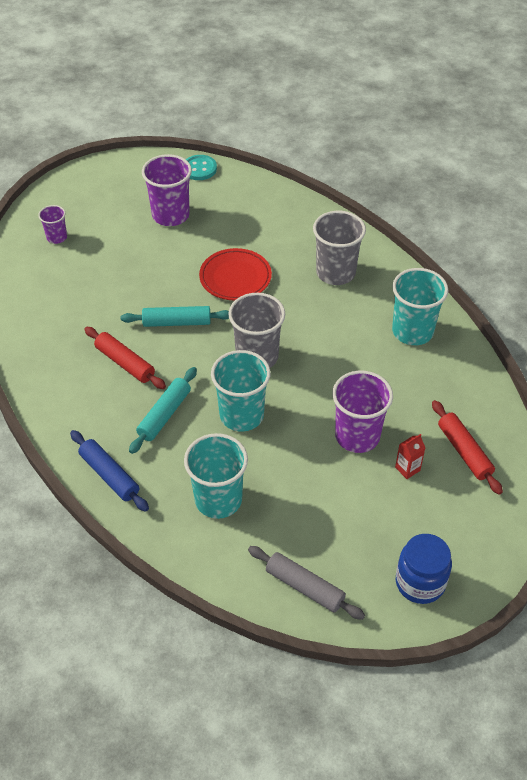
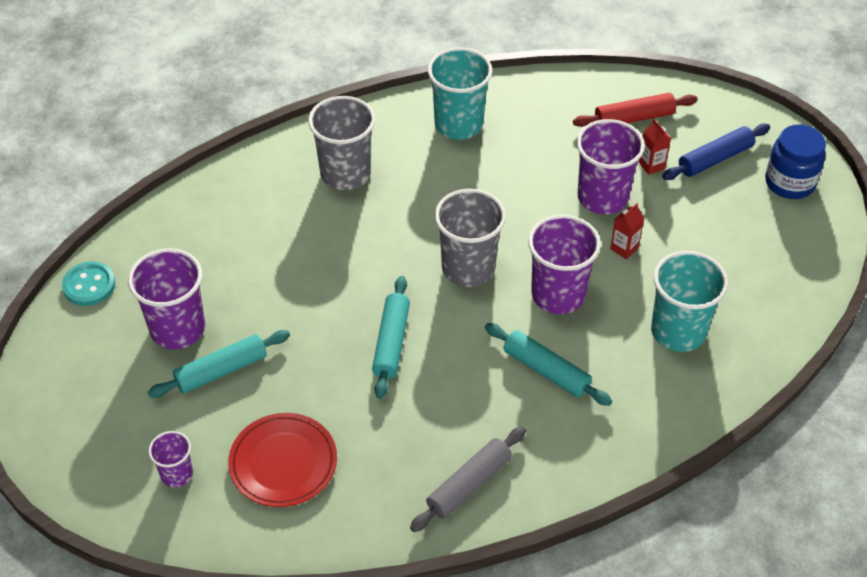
camera: 80 degrees left, 0 degrees up
blue rolling pin [70,430,149,512] -> blue rolling pin moved to [662,124,770,180]
red rolling pin [84,327,166,389] -> none
red plate [199,248,272,300] -> red plate moved to [228,413,337,507]
turquoise cup [211,350,271,432] -> purple cup [528,215,601,314]
grey rolling pin [248,546,365,620] -> grey rolling pin moved to [410,426,526,532]
none -> turquoise rolling pin [148,330,290,398]
none -> red carton [610,203,644,259]

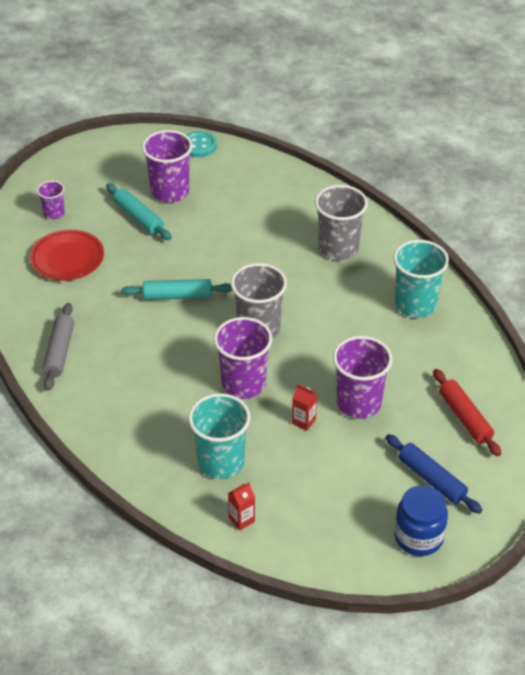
camera: 80 degrees right, 5 degrees down
grey rolling pin [410,426,526,532] -> grey rolling pin turned 60 degrees clockwise [42,303,74,391]
turquoise rolling pin [485,323,612,406] -> none
red carton [639,119,671,175] -> red carton moved to [228,482,255,531]

